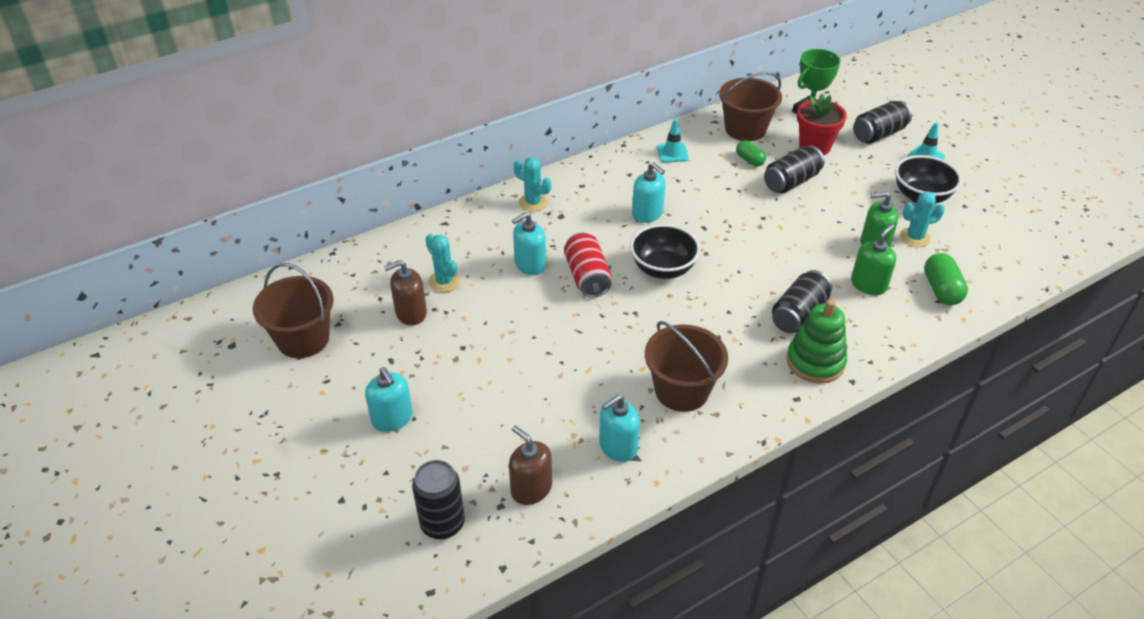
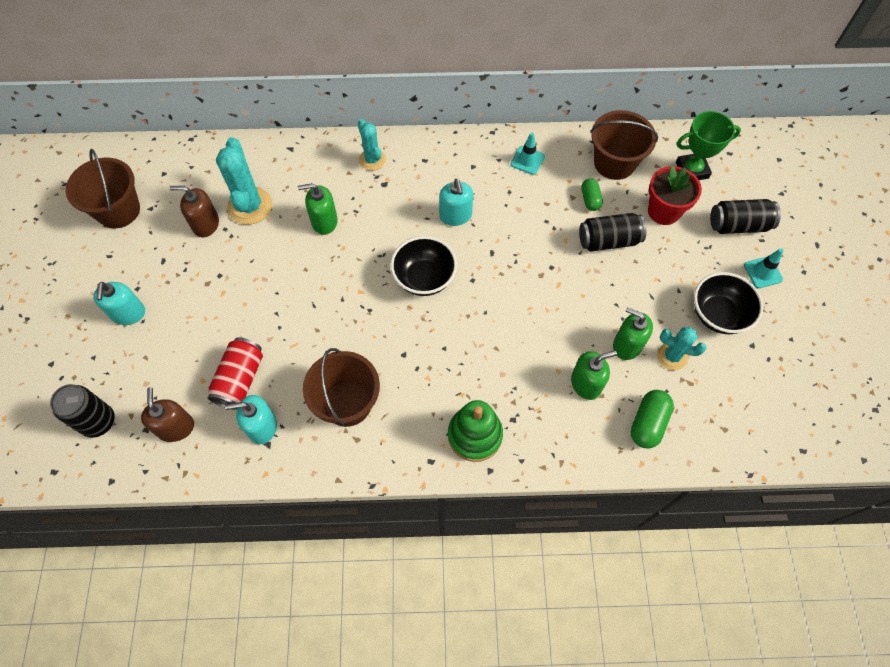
camera: 30 degrees right, 20 degrees up
turquoise cactus [425,234,460,292] -> turquoise cactus [216,137,272,224], size x1.61
turquoise soap dispenser [512,212,546,275] -> green soap dispenser [298,183,338,235]
red can [564,233,611,298] -> red can moved to [208,337,263,409]
black can [772,270,832,333] -> none

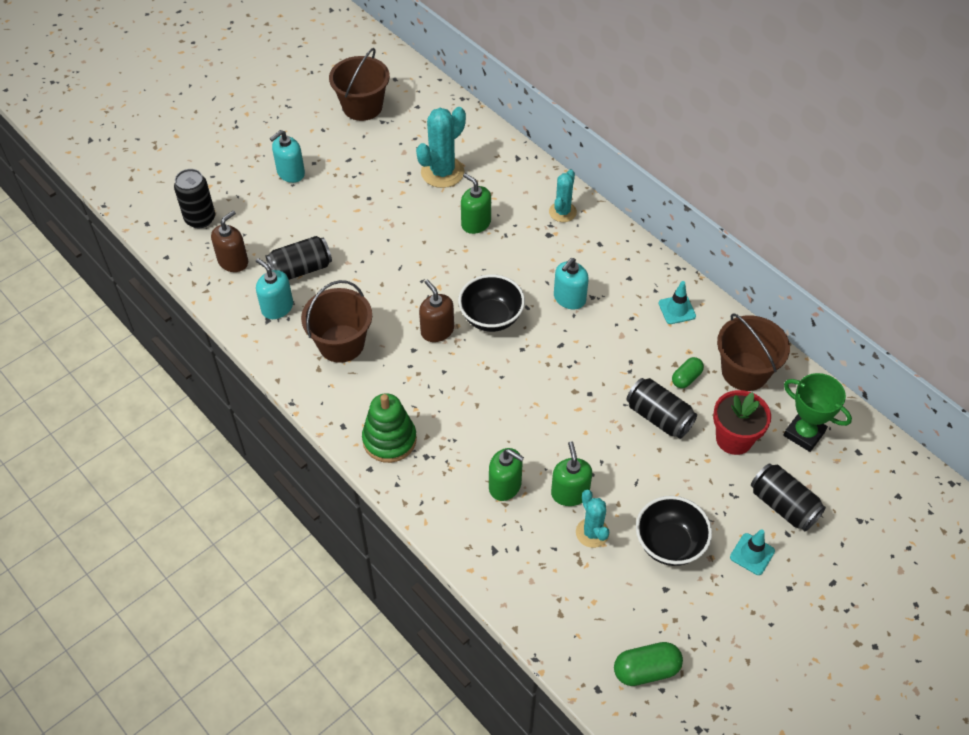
camera: 50 degrees right, 10 degrees down
brown soap dispenser [170,186,219,237] -> brown soap dispenser moved to [419,280,454,342]
red can [208,337,263,409] -> black can [266,236,332,280]
green capsule [631,390,674,449] -> green capsule moved to [614,642,683,686]

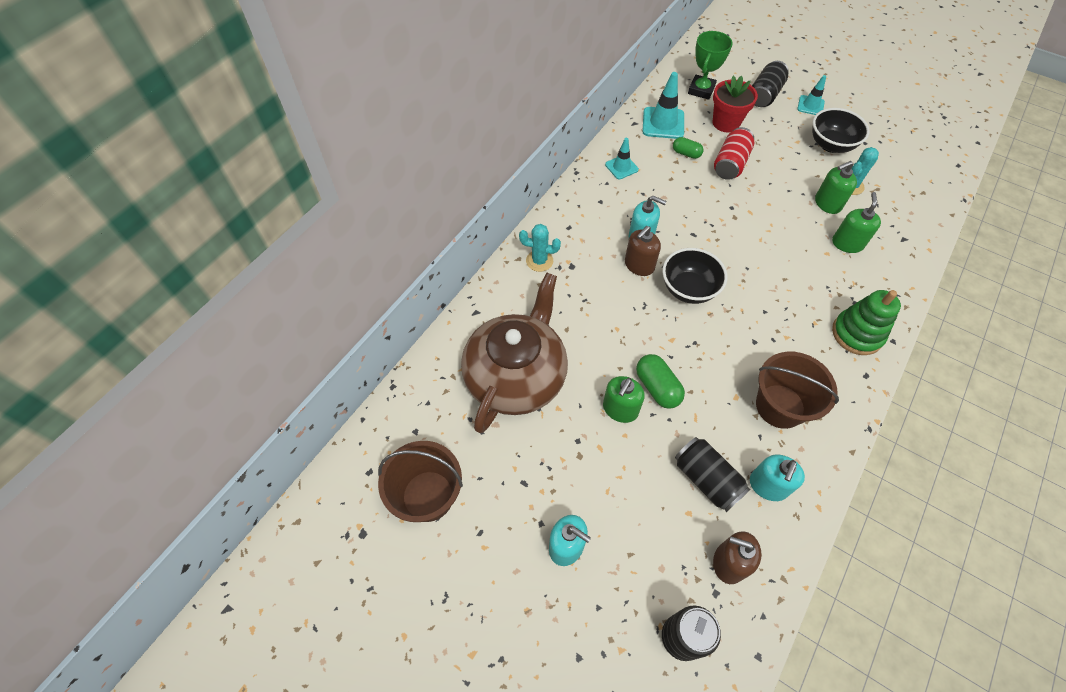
camera: 105 degrees left, 5 degrees up
turquoise cactus [416,107,466,188] -> brown teapot [461,272,568,433]
brown soap dispenser [419,280,454,342] -> brown soap dispenser moved to [625,226,661,276]
green soap dispenser [461,173,491,234] -> green soap dispenser moved to [603,376,645,423]
green capsule [614,642,683,686] -> green capsule moved to [636,354,685,409]
black can [626,378,697,439] -> red can [714,127,755,180]
brown bucket [717,313,790,391] -> turquoise traffic cone [642,72,684,139]

